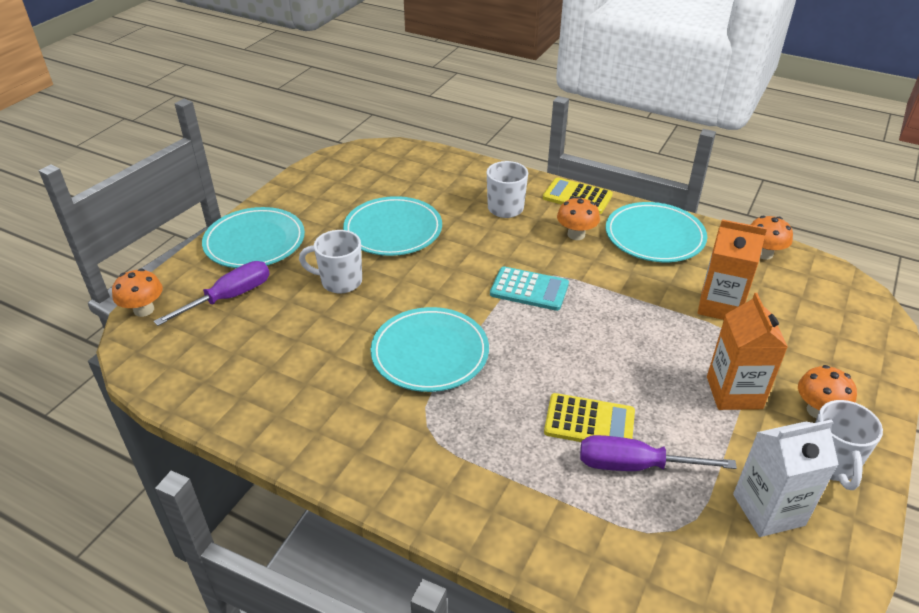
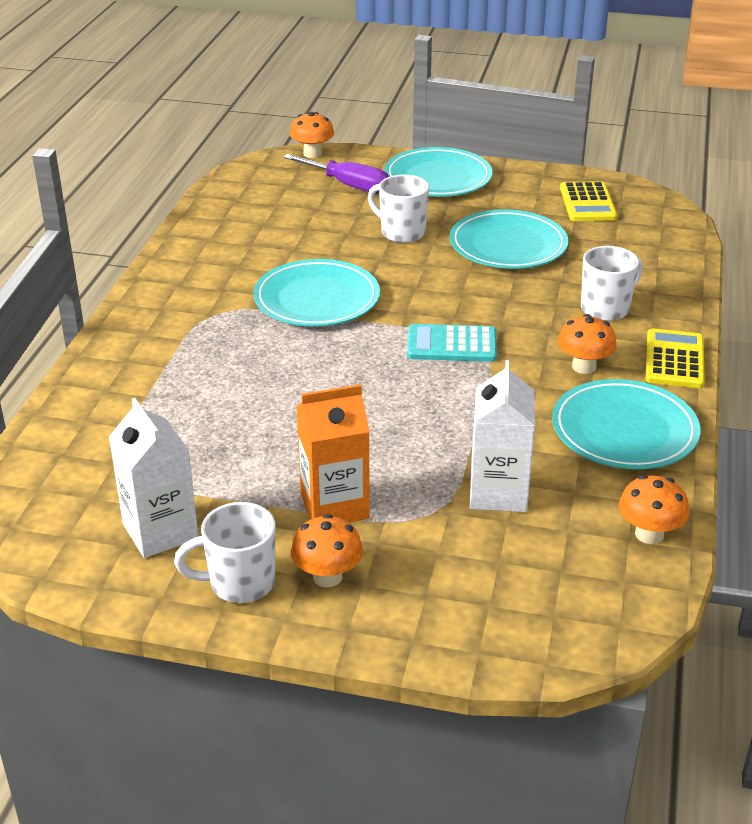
camera: 75 degrees right, 5 degrees down
white mug [299,230,362,294] -> white mug turned 45 degrees counterclockwise [368,175,429,243]
turquoise calculator [490,266,569,311] -> turquoise calculator turned 90 degrees clockwise [407,324,497,362]
yellow calculator [544,393,635,442] -> yellow calculator moved to [560,181,617,221]
purple screwdriver [580,435,737,471] -> none
orange carton [698,219,767,320] -> white carton [470,360,535,512]

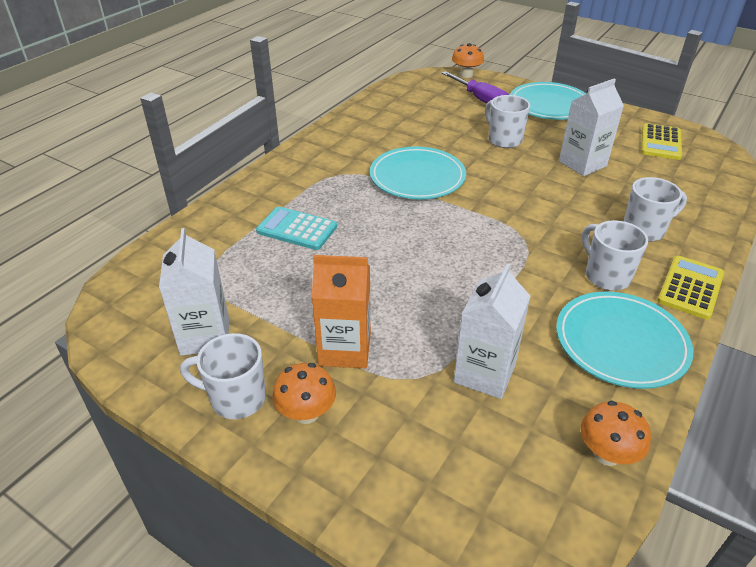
camera: 20 degrees right, 5 degrees up
turquoise calculator [407,324,497,362] -> turquoise calculator moved to [256,207,337,250]
turquoise plate [450,209,568,269] -> white carton [559,79,624,176]
orange mushroom [558,314,617,374] -> white mug [582,220,648,291]

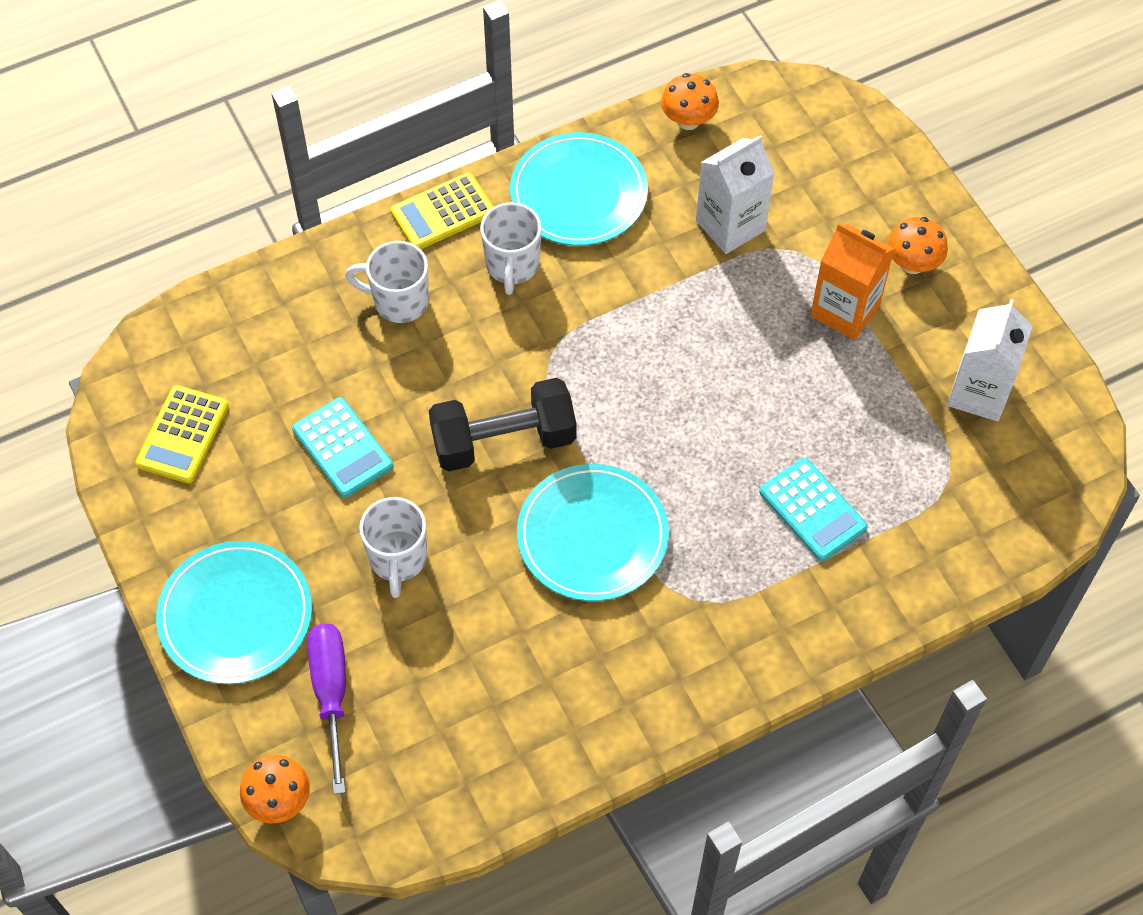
camera: 150 degrees left, 20 degrees up
white mug [180,333,266,419] -> none
white carton [559,79,624,176] -> turquoise calculator [292,397,393,498]
yellow calculator [641,123,682,160] -> yellow calculator turned 150 degrees clockwise [135,385,229,484]
none -> black dumbbell [429,378,577,471]

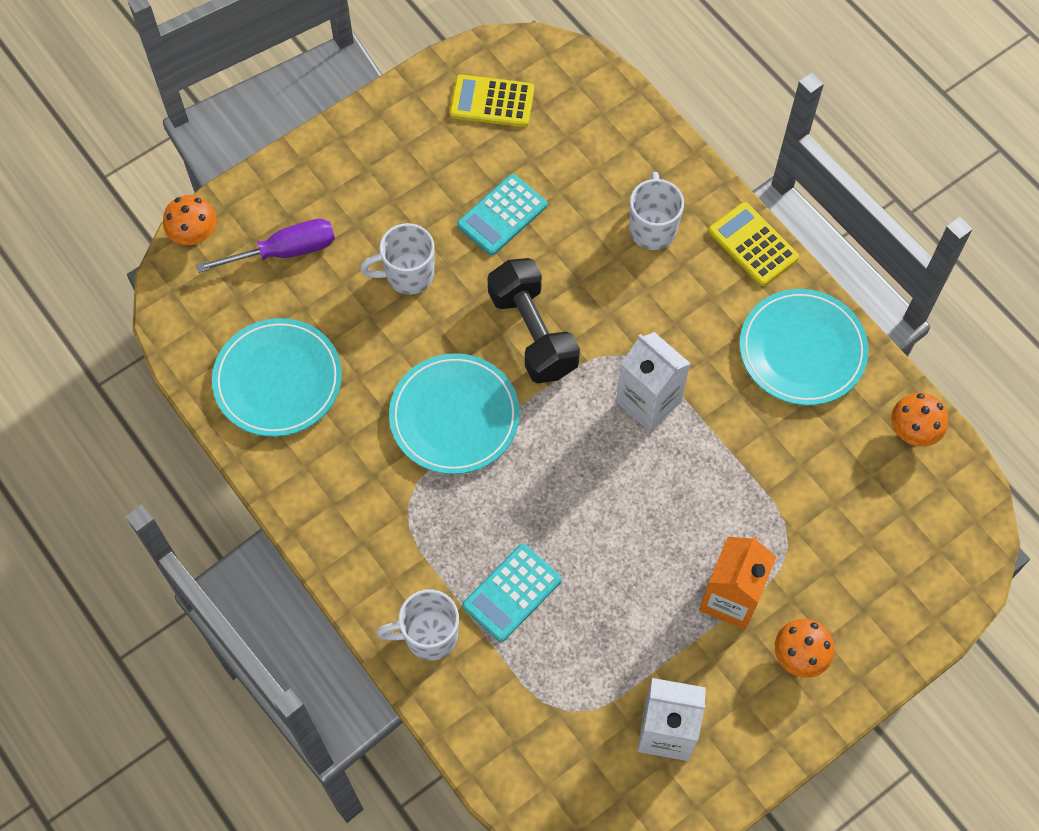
camera: 80 degrees right, 5 degrees up
turquoise plate [156,541,312,684] -> turquoise plate moved to [212,318,342,437]
white mug [480,202,542,295] -> white mug moved to [376,590,459,660]
white carton [696,135,775,254] -> white carton moved to [616,332,691,432]

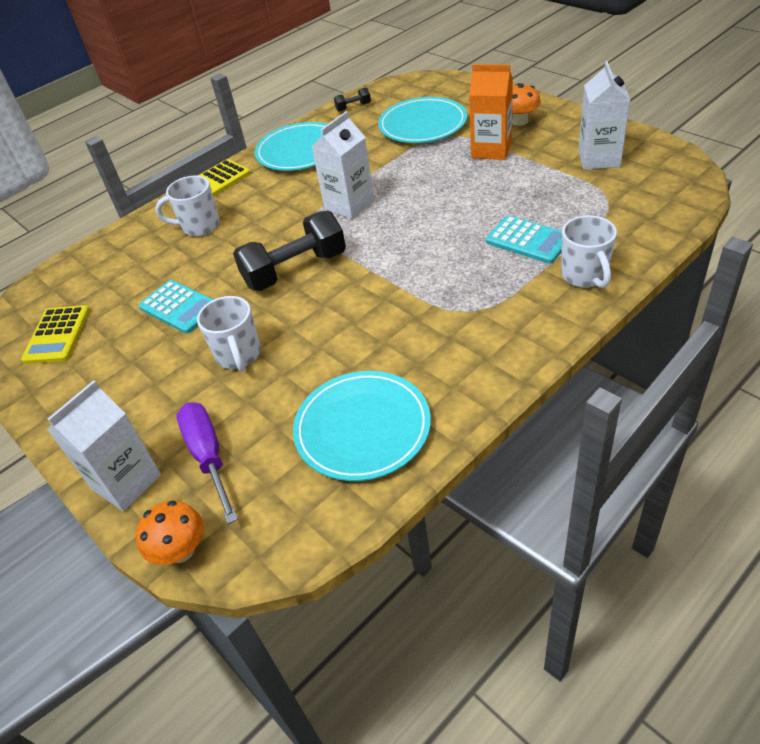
camera: 90 degrees left, 20 degrees down
turquoise plate [389,354,520,474] -> turquoise plate moved to [378,97,467,143]
orange mushroom [891,392,948,447] -> black dumbbell [334,87,371,112]
none -> white carton [47,380,161,511]

